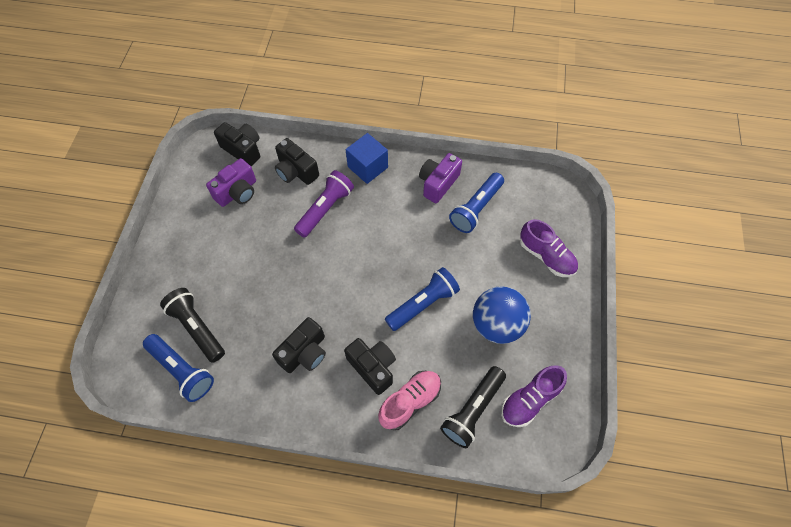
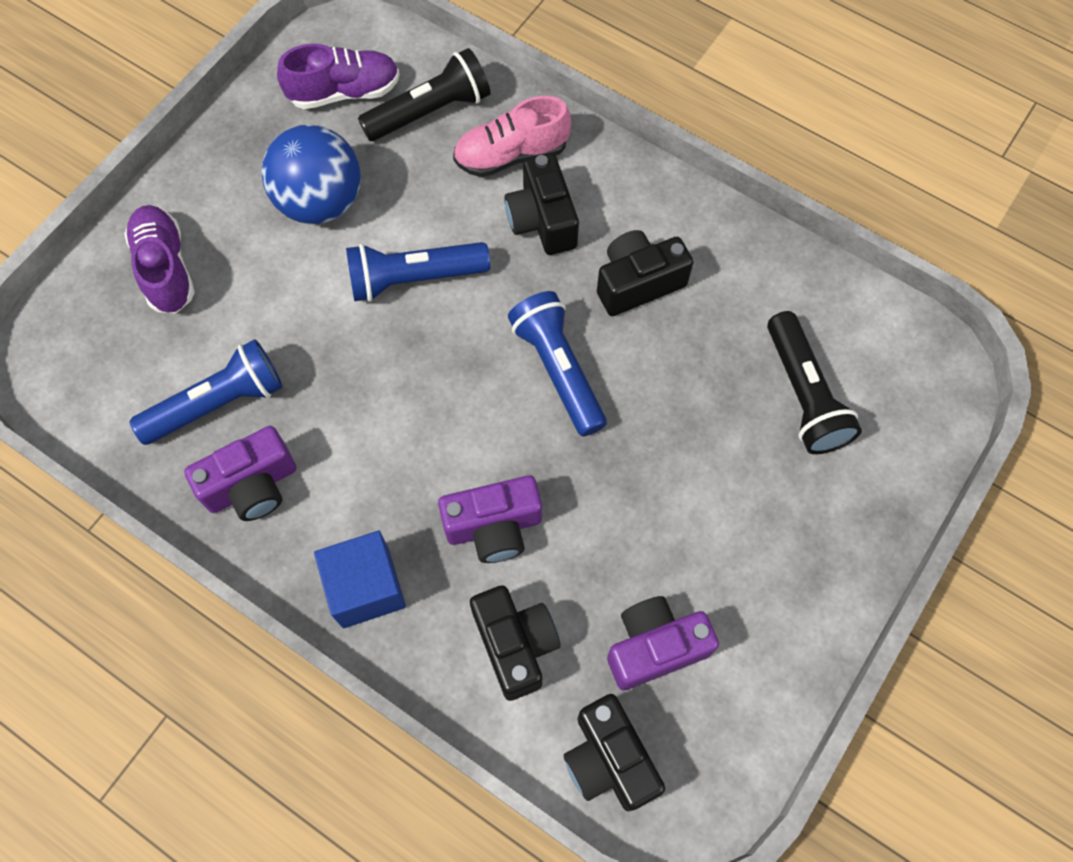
camera: 155 degrees left, 5 degrees up
blue flashlight [143,334,214,402] -> blue flashlight moved to [508,291,607,437]
purple flashlight [294,170,354,238] -> purple camera [438,475,542,563]

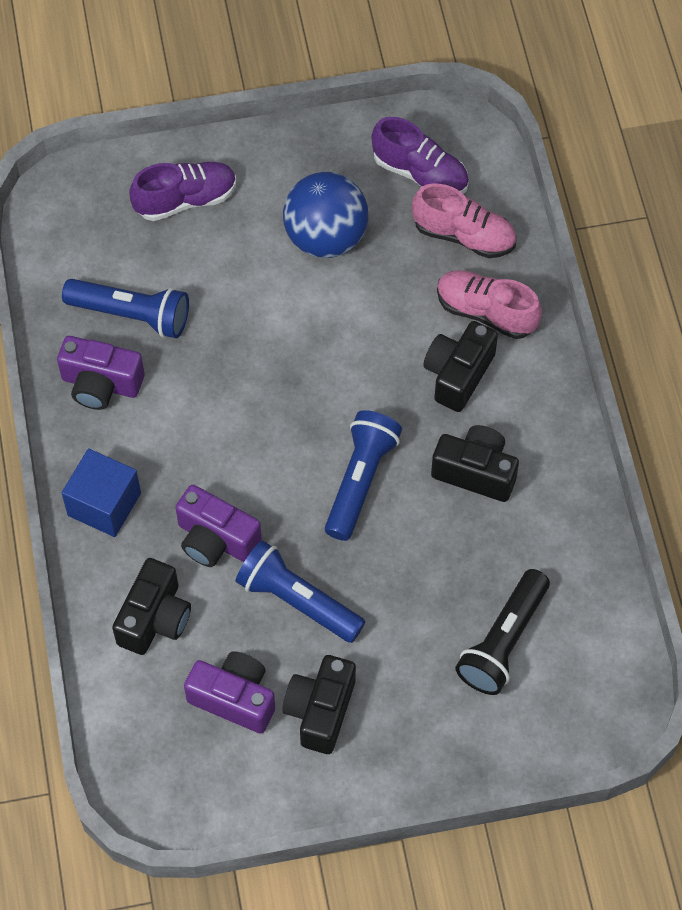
camera: 45 degrees right, 5 degrees down
purple shoe [124,205,195,313] -> purple shoe turned 45 degrees clockwise [129,162,236,221]
blue flashlight [346,242,490,302] -> blue flashlight moved to [235,540,365,643]
black flashlight [358,48,491,141] -> pink shoe [412,183,516,258]
black camera [564,694,665,811] -> black camera moved to [282,655,356,754]

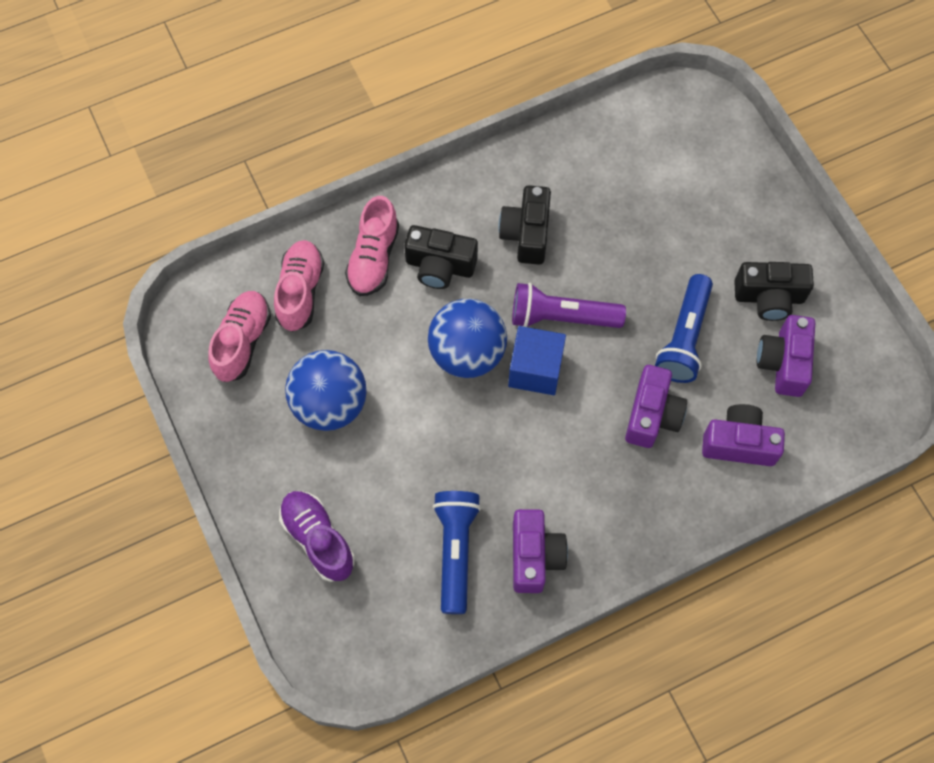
camera: 105 degrees left, 5 degrees up
blue cube [62,448,141,537] -> blue cube moved to [508,326,566,395]
black camera [112,558,191,655] -> purple camera [702,404,785,466]
blue flashlight [325,410,402,541] -> purple flashlight [512,283,626,328]
purple shoe [371,117,469,194] -> pink shoe [208,291,271,382]
black flashlight [455,569,550,695] -> none
none -> blue ball [428,299,507,378]

